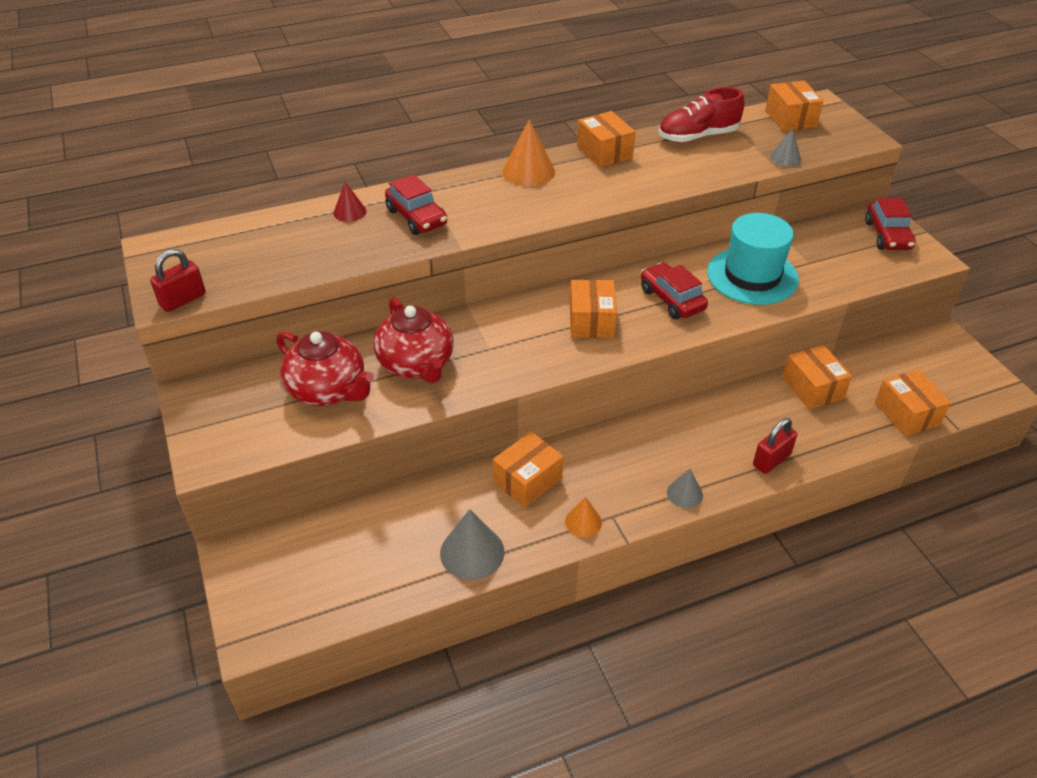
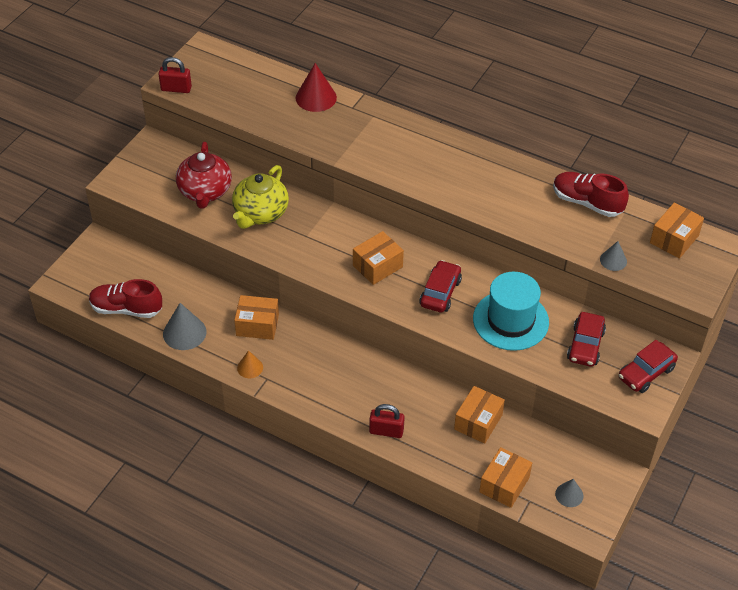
camera: 50 degrees right, 5 degrees up
red cone [333,182,366,222] -> red cone [296,63,337,112], size x1.69
red teapot [374,297,454,383] -> yellow teapot [232,165,289,229]
red car [385,174,447,235] -> red car moved to [567,312,606,367]
orange cone [503,119,555,186] -> none
orange box [577,111,635,168] -> none
grey cone [667,469,703,508] -> grey cone moved to [555,479,583,507]
none -> red shoe [89,279,162,318]

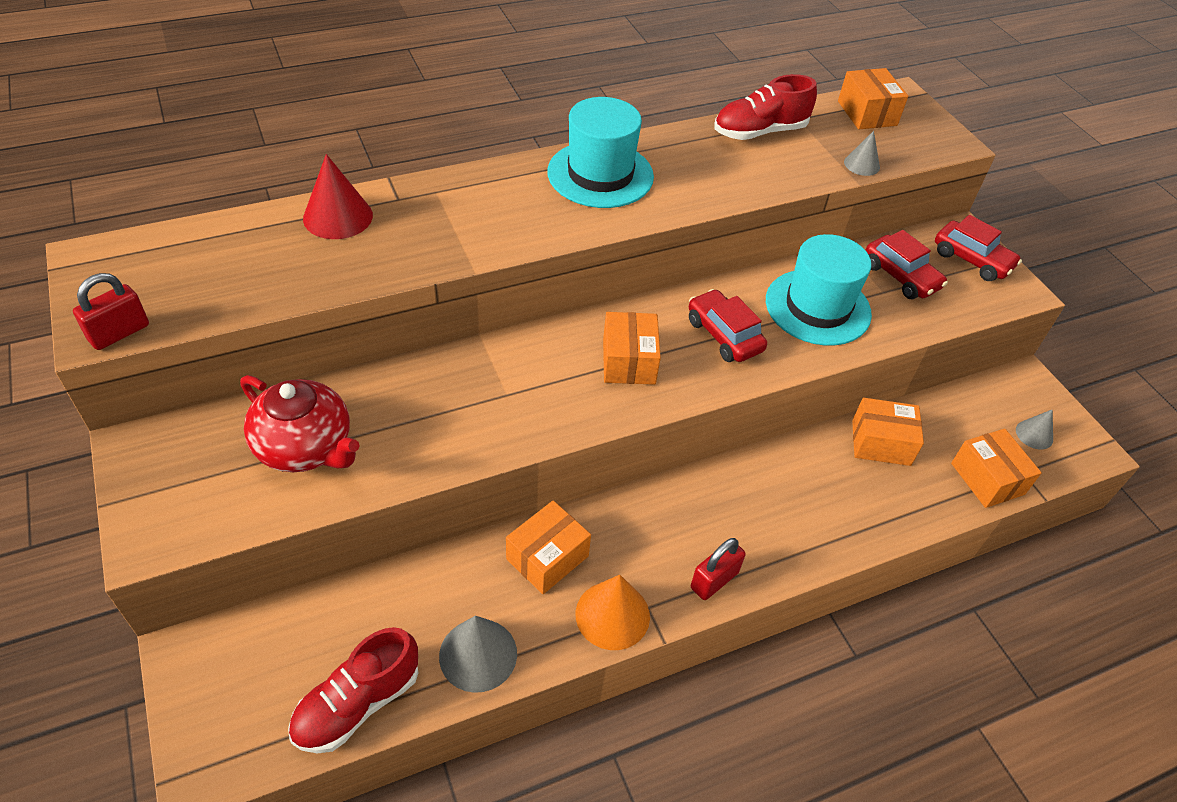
camera: 55 degrees left, 0 degrees up
yellow teapot [232,165,289,229] -> none
orange cone [237,350,263,378] -> orange cone [576,575,650,650], size x1.69
red padlock [369,404,405,438] -> red padlock moved to [691,538,746,600]
orange box [454,386,505,444] -> orange box turned 60 degrees counterclockwise [852,398,924,466]
red car [619,340,678,393] -> red car turned 45 degrees counterclockwise [935,215,1022,281]
none -> turquoise hat [547,97,654,208]

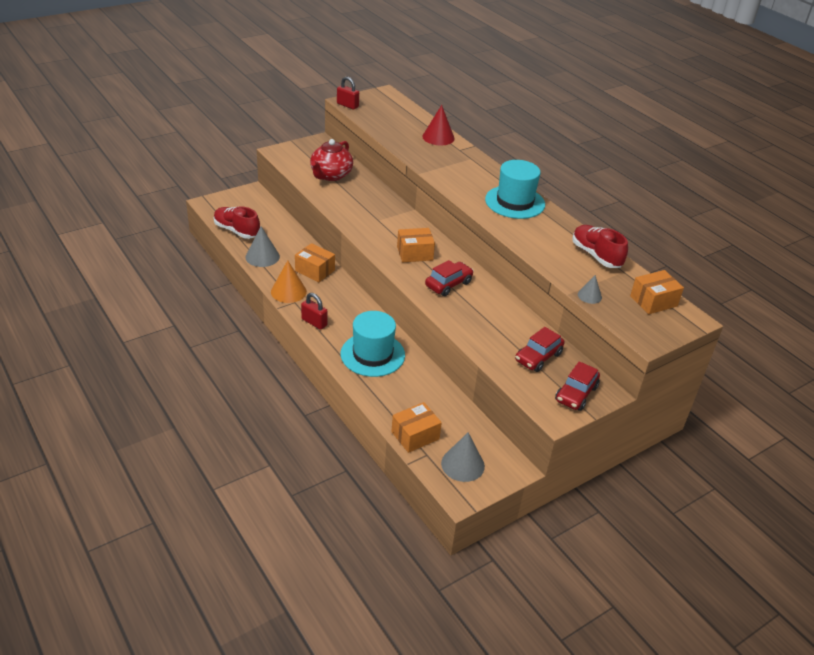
camera: 80 degrees right, 10 degrees down
turquoise hat [766,234,872,345] -> turquoise hat moved to [341,311,405,377]
orange box [852,398,924,466] -> none
grey cone [1016,409,1053,450] -> grey cone [441,432,485,482], size x1.69

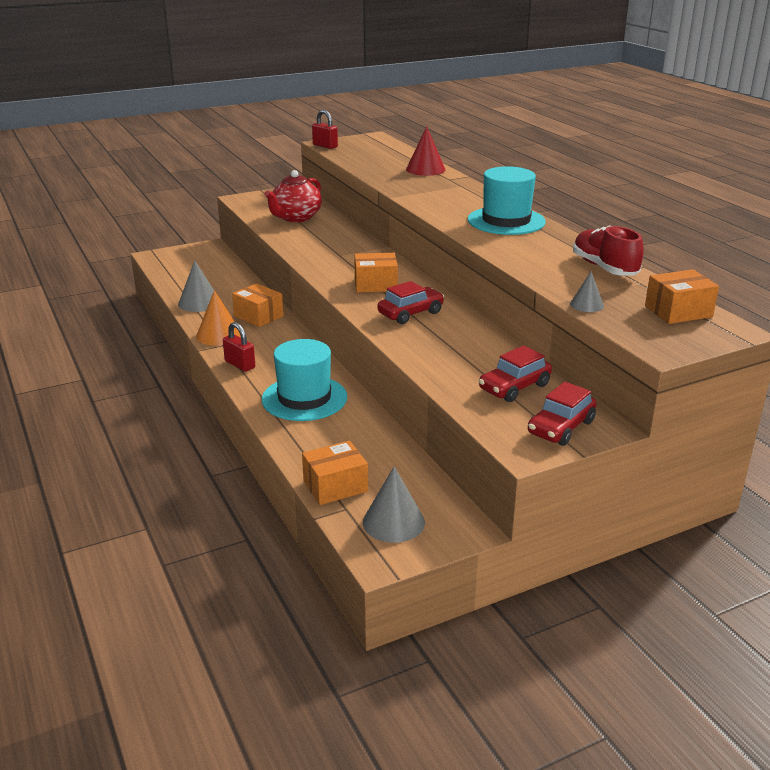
camera: 10 degrees right, 10 degrees down
red shoe [214,206,260,239] -> none

